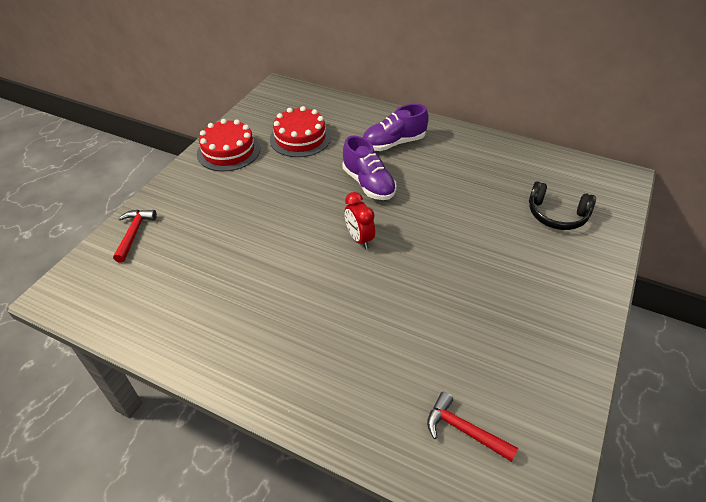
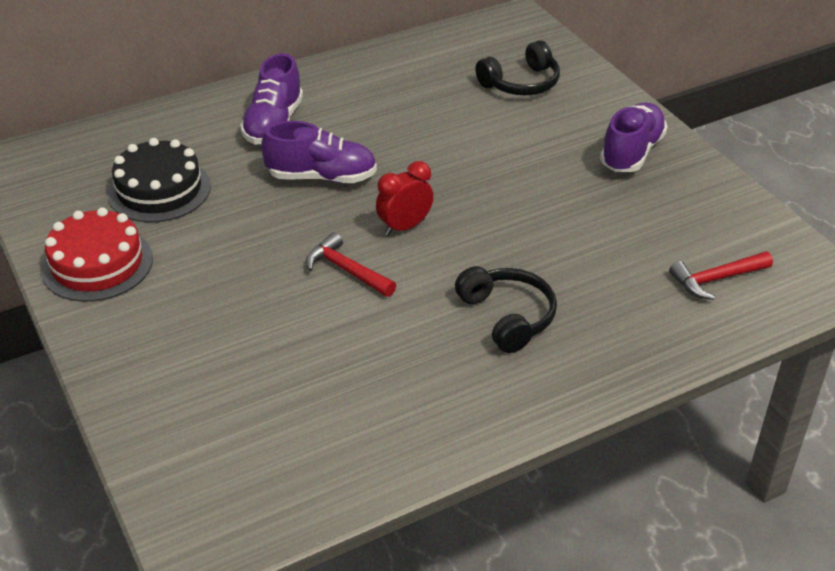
camera: 55 degrees left, 5 degrees down
red hammer [113,210,157,263] -> red hammer moved to [306,232,396,297]
red cake [270,106,331,157] -> black cake [107,138,211,222]
red clock [345,192,375,249] -> red clock turned 135 degrees clockwise [376,161,433,236]
none -> black headphones [455,266,557,353]
none -> purple shoe [600,103,667,172]

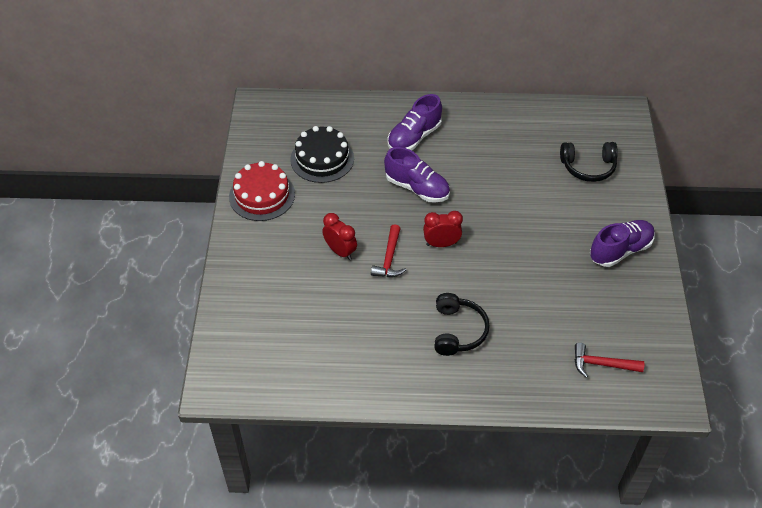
camera: 30 degrees right, 10 degrees up
red hammer [306,232,396,297] -> red hammer turned 150 degrees counterclockwise [371,224,406,277]
none -> red clock [322,213,357,260]

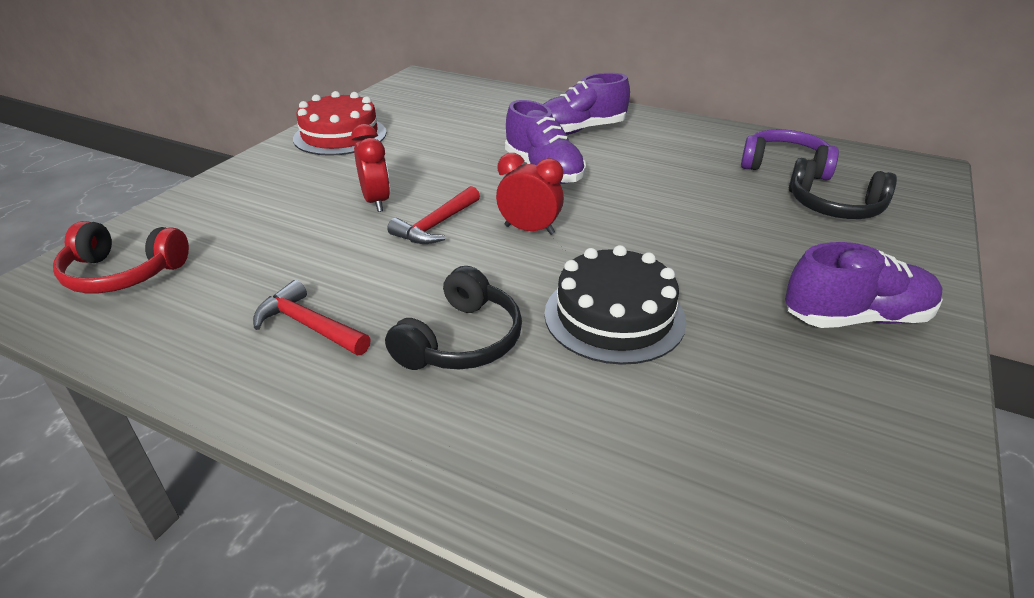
camera: 25 degrees right, 15 degrees down
black cake [290,126,354,183] -> black cake moved to [544,245,686,365]
red hammer [574,343,644,378] -> red hammer moved to [253,280,371,355]
none -> red headphones [53,221,189,293]
none -> purple headphones [741,129,839,180]

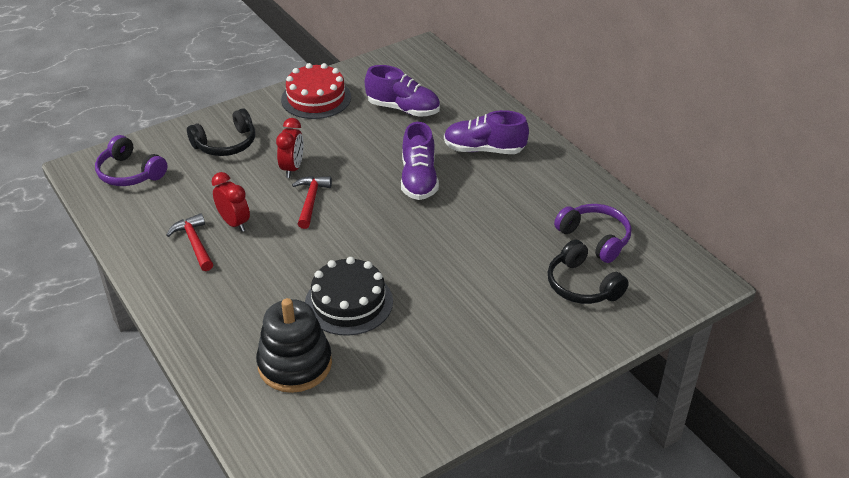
camera: 30 degrees right, 5 degrees up
red headphones [53,221,189,293] -> purple headphones [95,135,167,186]
black headphones [385,266,522,370] -> black headphones moved to [187,108,255,156]
red hammer [387,186,480,244] -> red hammer turned 120 degrees clockwise [292,176,332,229]
red clock [496,153,564,235] -> red clock moved to [212,172,250,232]
purple shoe [785,242,943,328] -> purple shoe moved to [365,65,440,117]
none -> black stacking toy [256,298,332,393]

